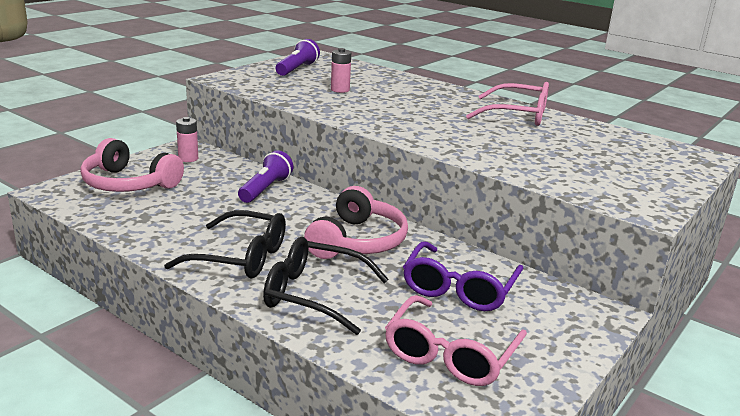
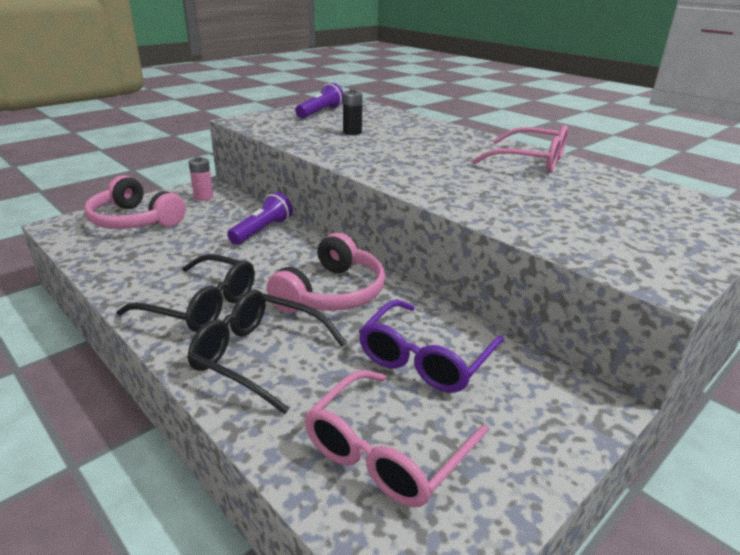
camera: 10 degrees right, 5 degrees up
pink battery [331,48,351,93] -> black battery [343,89,363,135]

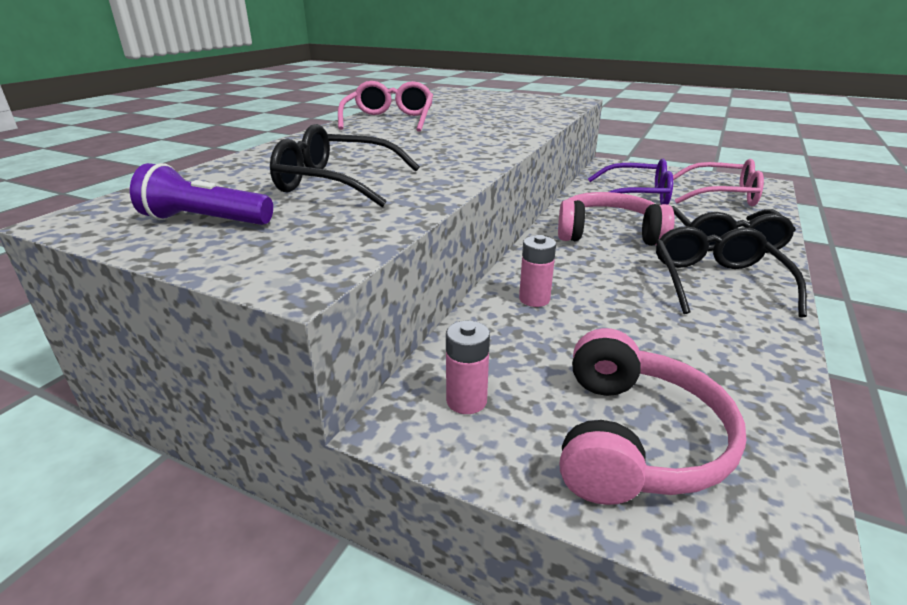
camera: 110 degrees left, 0 degrees up
purple flashlight [227,192,293,245] -> pink battery [519,235,556,307]
black battery [343,89,363,135] -> black glasses [270,124,420,207]

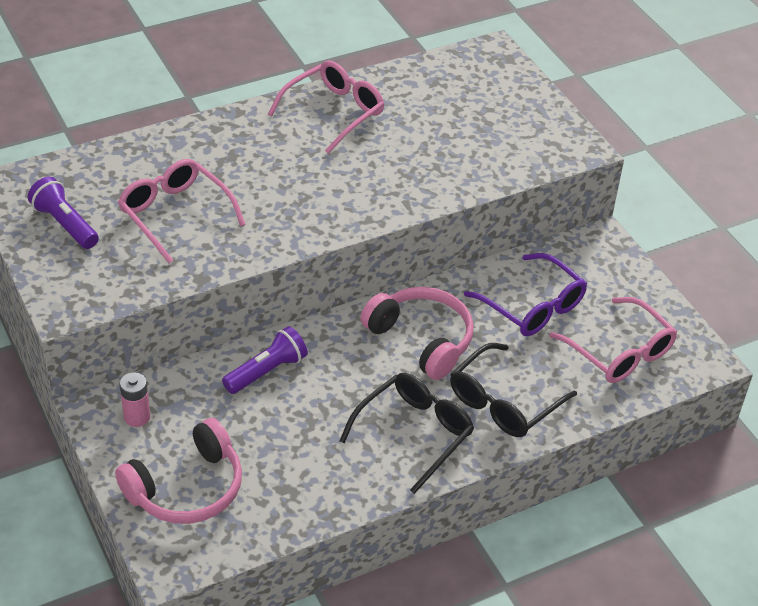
camera: 35 degrees right, 15 degrees up
black glasses [270,124,420,207] -> pink glasses [118,159,246,263]
pink battery [519,235,556,307] -> purple flashlight [222,326,308,394]

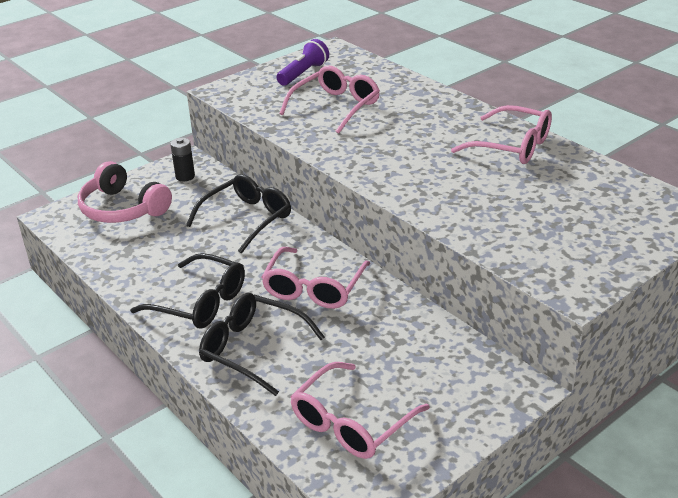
camera: 80 degrees right, 10 degrees down
pink battery [120,373,150,427] -> black battery [170,138,195,181]
purple flashlight [222,326,308,394] -> black glasses [186,174,291,254]
pink headphones [361,287,474,380] -> pink glasses [261,247,370,309]
purple glasses [464,253,587,336] -> none

